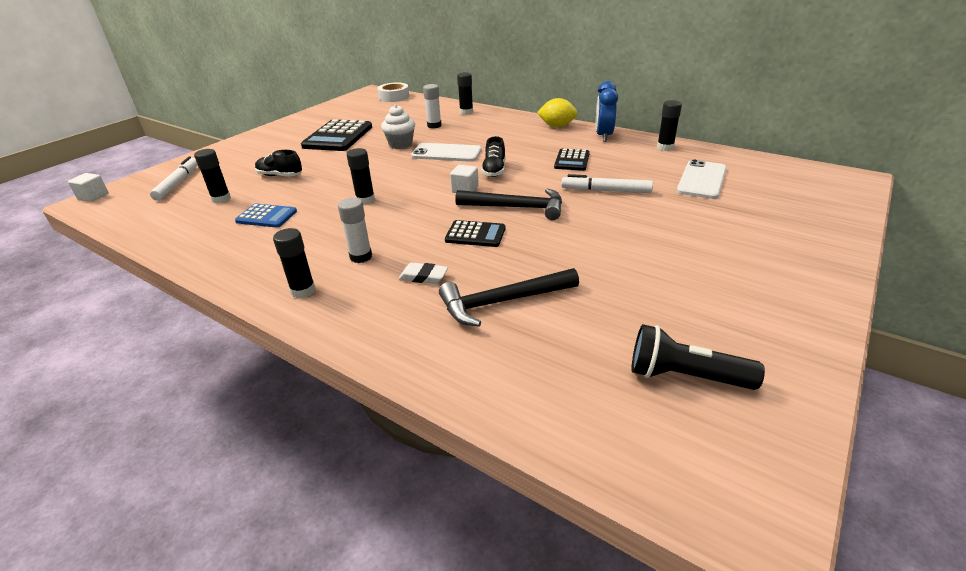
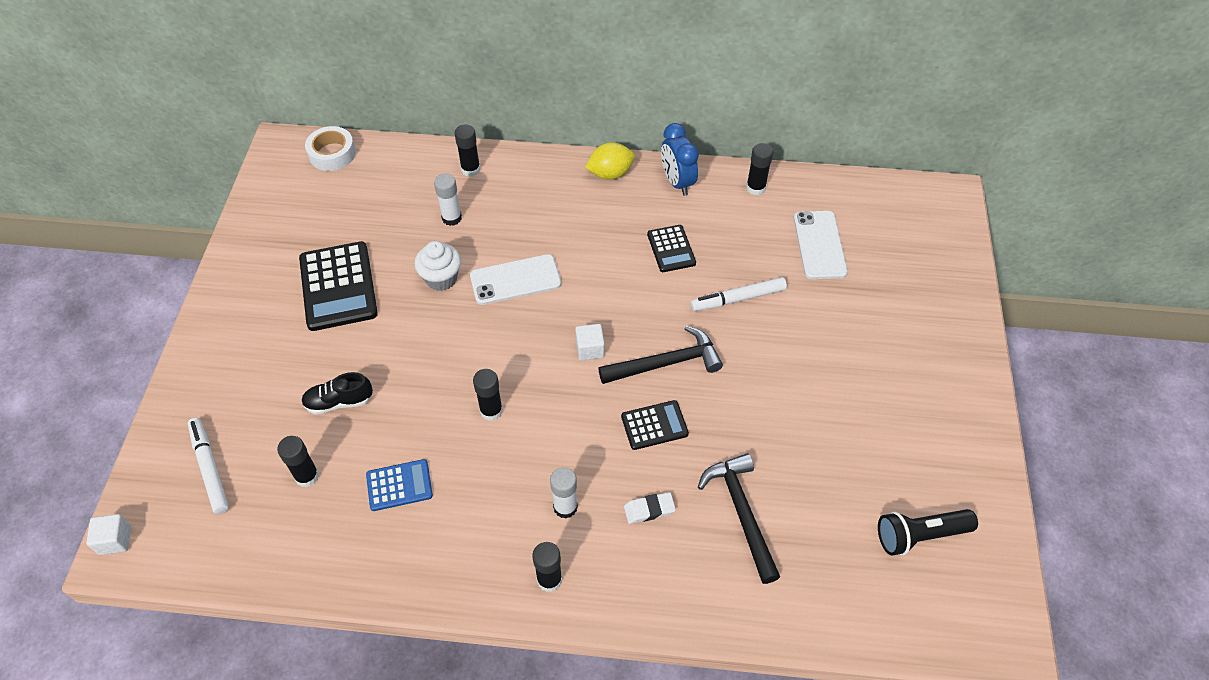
camera: 30 degrees left, 20 degrees up
black hammer [439,268,579,327] -> black hammer turned 120 degrees clockwise [698,453,780,584]
black shoe [481,136,505,177] -> none

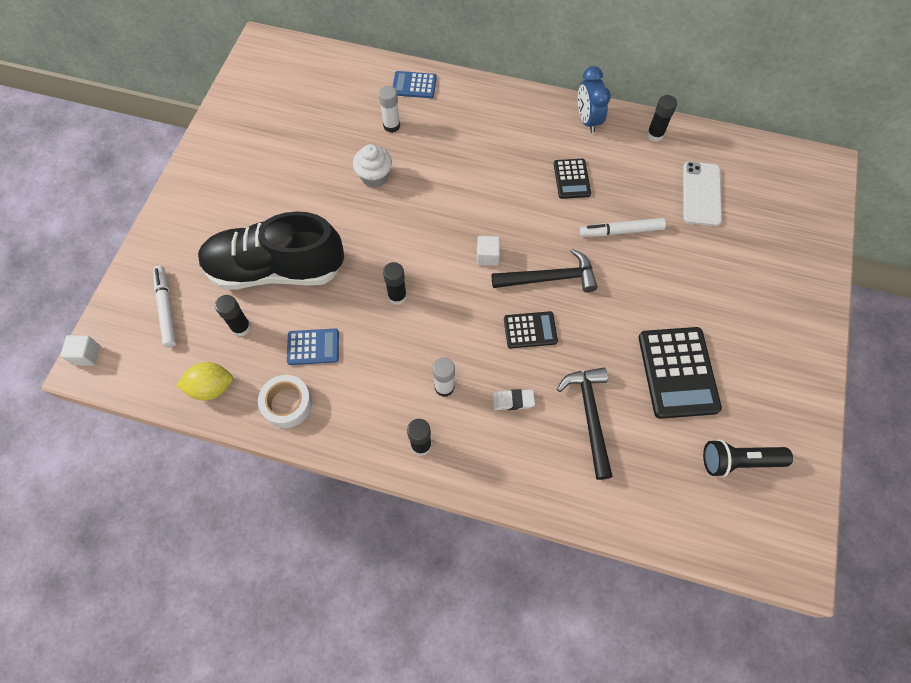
camera: 10 degrees right, 10 degrees up
black calculator [299,241,378,331] -> black calculator moved to [639,327,722,419]
black shoe [301,372,373,415] -> black shoe [198,211,344,290], size x2.46
white tape [305,126,356,171] -> white tape moved to [258,375,312,428]
black glue stick [455,125,480,177] -> blue calculator [393,71,437,98]
white phone [470,254,561,305] -> none
yellow lemon [585,142,635,180] -> yellow lemon moved to [176,362,233,401]

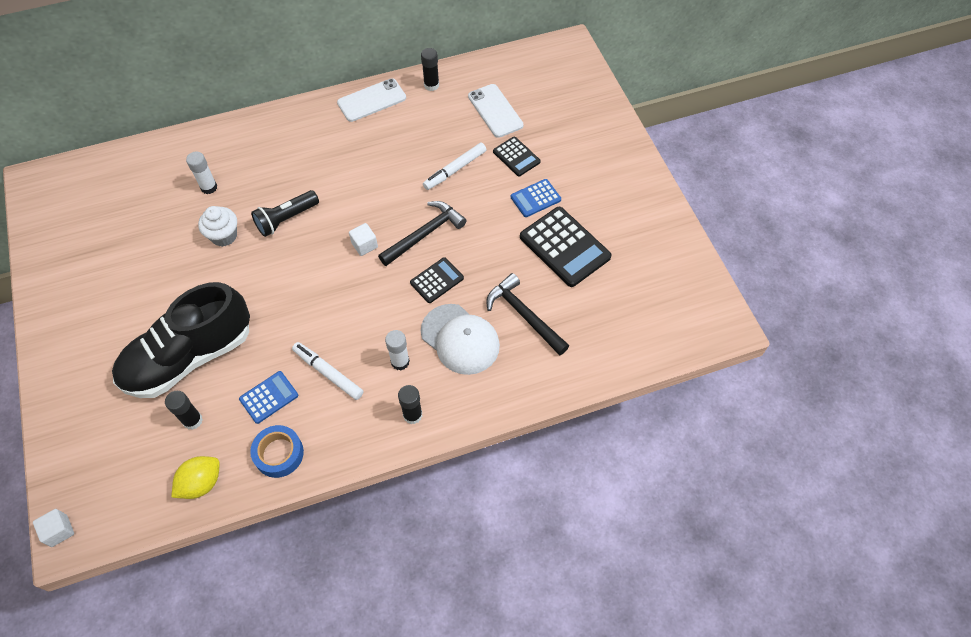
camera: 35 degrees left, 5 degrees down
white marker [153,266,176,347] -> white marker moved to [292,342,364,400]
white tape [258,375,312,428] -> blue tape [250,425,304,478]
black glue stick [383,262,407,305] -> none
blue calculator [393,71,437,98] -> blue calculator moved to [511,179,561,217]
white eraser [493,389,535,410] -> white cap [421,304,500,375]
black calculator [554,159,591,199] -> black calculator moved to [493,137,540,176]
blue clock [578,66,611,133] -> white phone [337,78,406,122]
black flashlight [703,439,793,477] -> black flashlight moved to [251,190,319,237]

